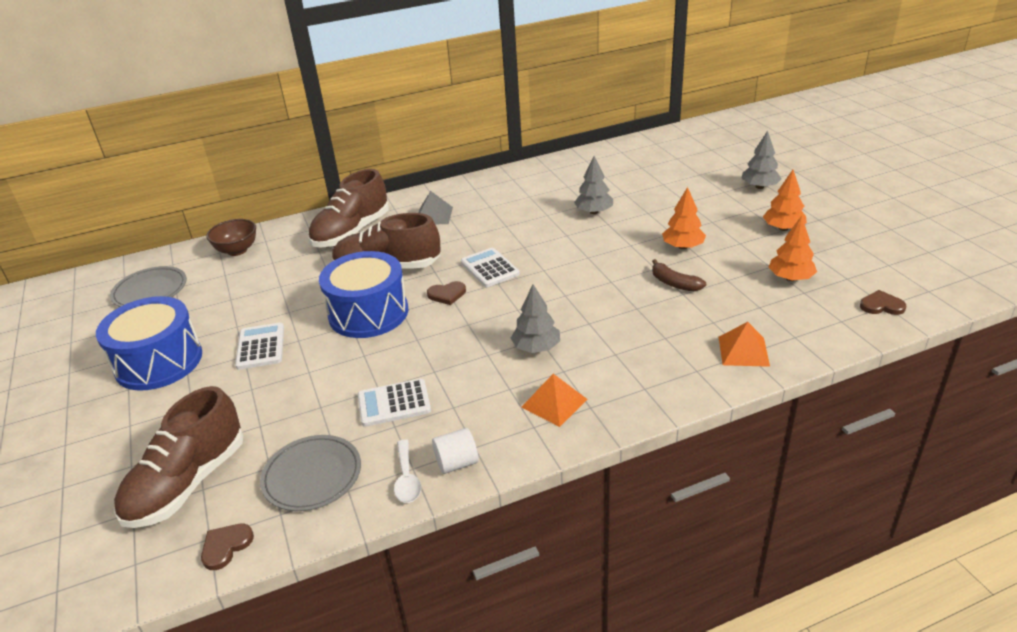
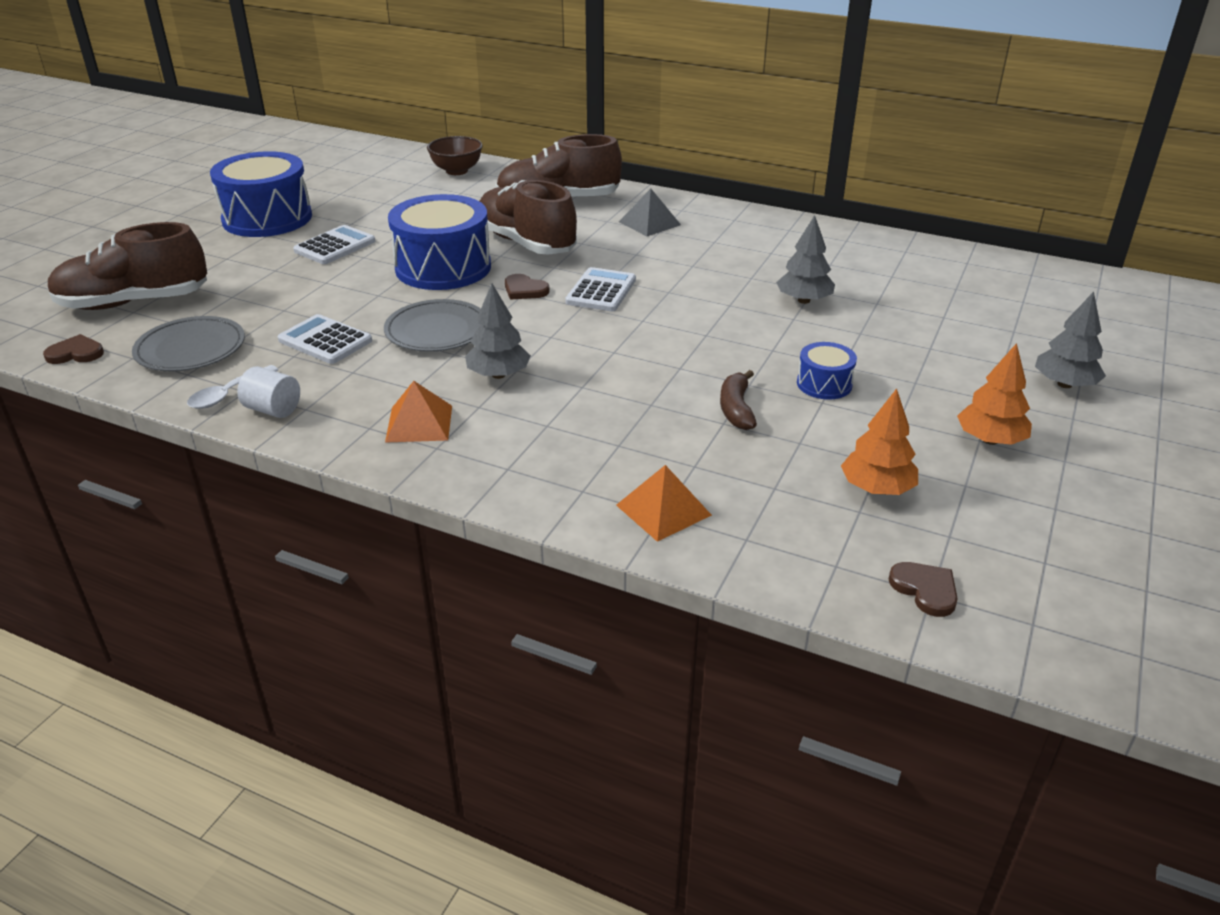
camera: 45 degrees right, 0 degrees up
grey plate [110,266,187,307] -> grey plate moved to [384,299,481,352]
orange tree [662,187,706,249] -> blue drum [797,342,857,400]

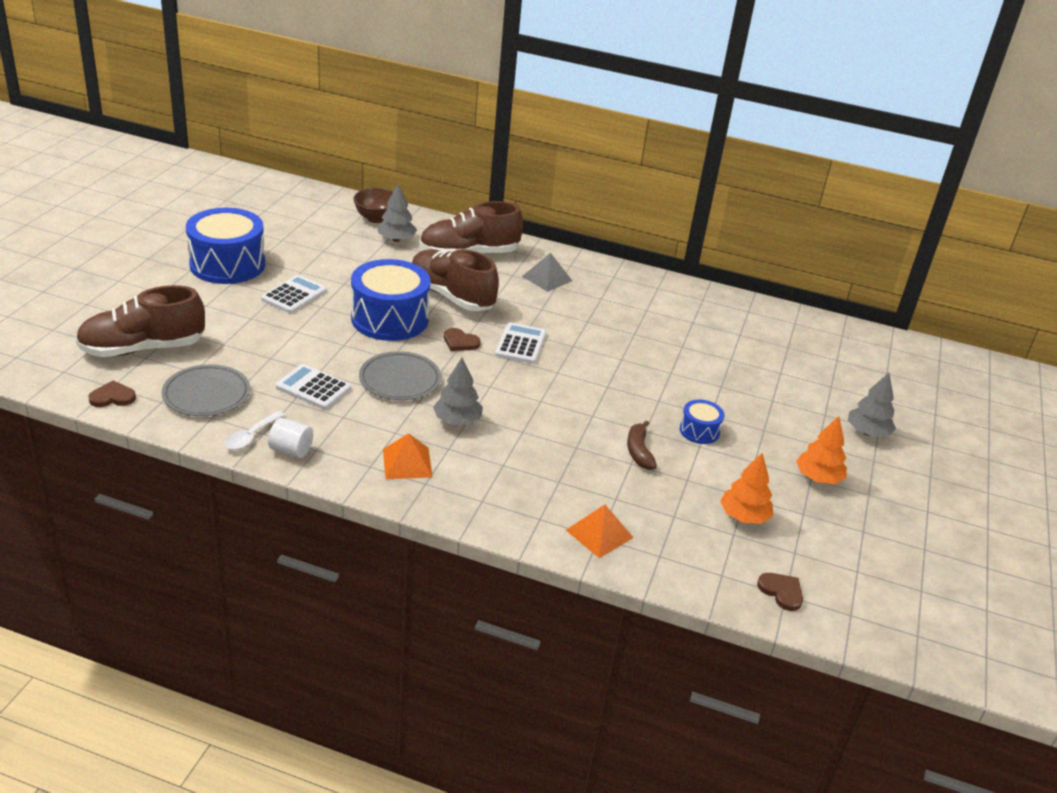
camera: 10 degrees left, 0 degrees up
grey tree [776,215,835,304] -> grey tree moved to [377,184,417,242]

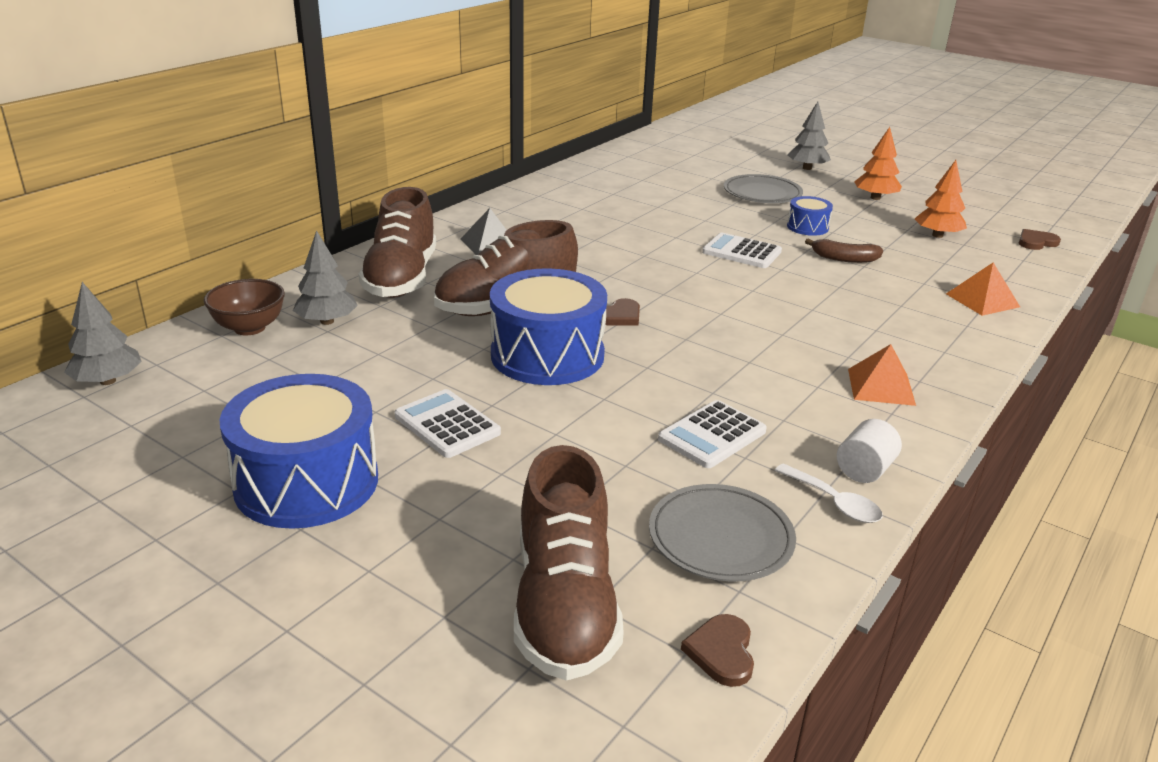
camera: 70 degrees left, 5 degrees down
grey plate [359,351,441,400] -> grey plate moved to [724,174,803,203]
grey tree [433,358,483,424] -> grey tree moved to [64,282,142,385]
white calculator [495,323,546,364] -> white calculator moved to [702,233,782,268]

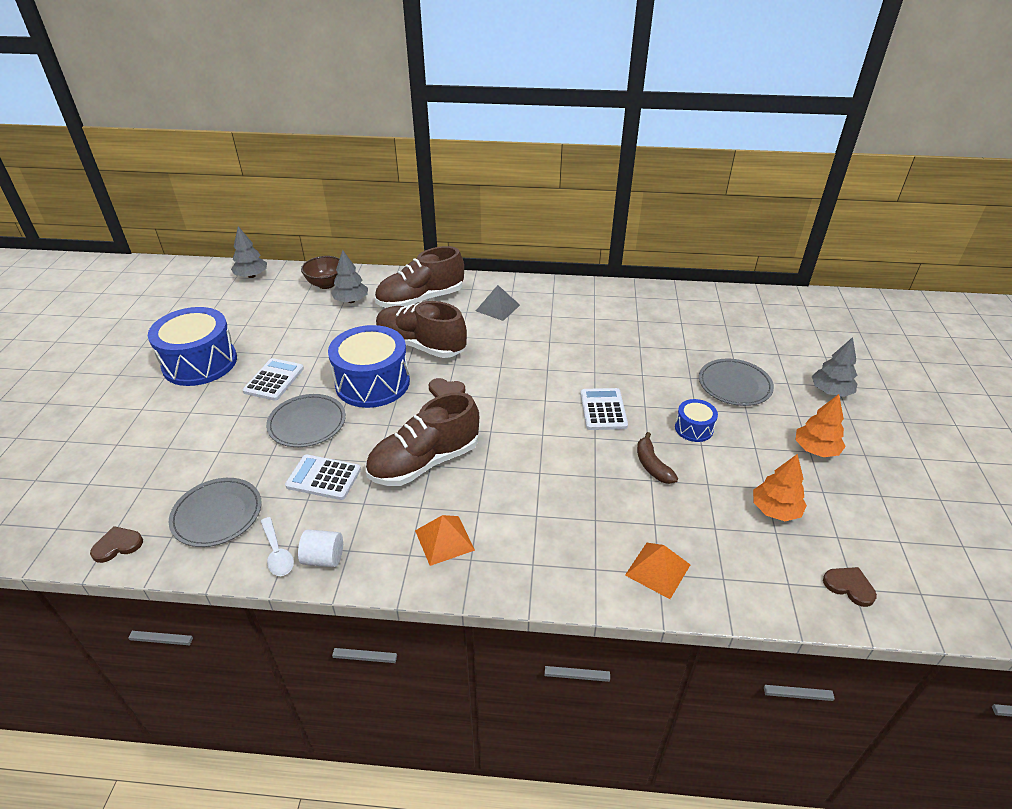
camera: 60 degrees right, 10 degrees up
brown shoe [514,445,624,681] -> brown shoe moved to [366,392,479,486]
white spoon [775,463,883,523] -> white spoon turned 45 degrees counterclockwise [260,517,294,576]
none -> grey plate [266,394,346,447]

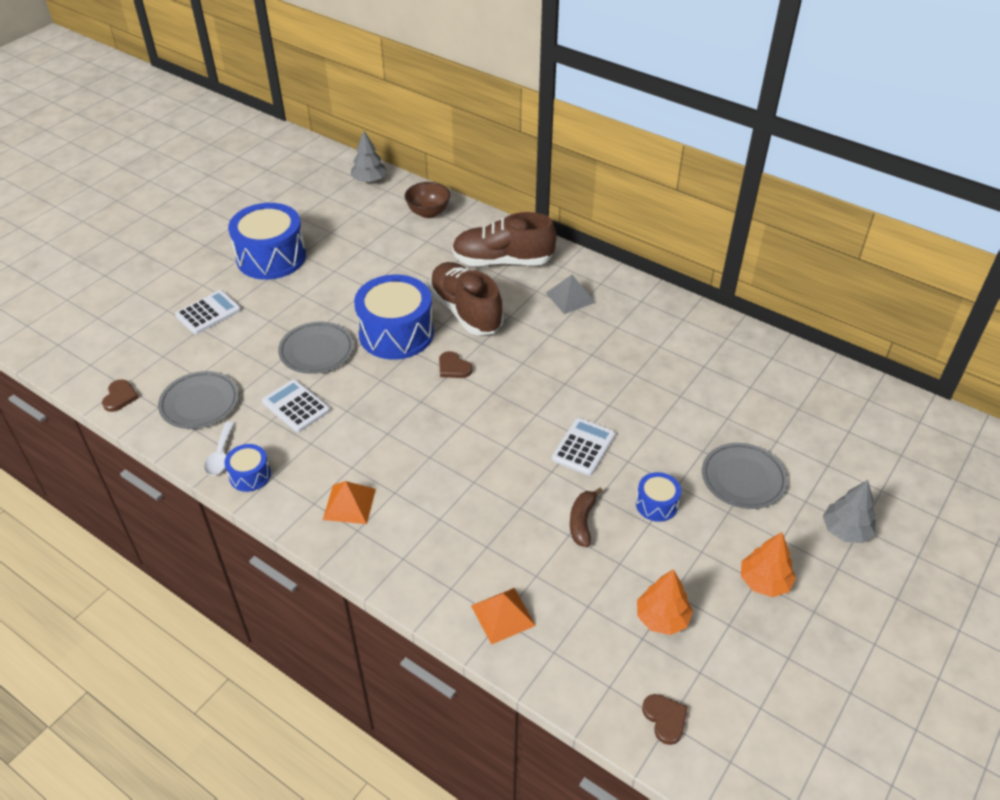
camera: 30 degrees right, 5 degrees up
brown heart [90,526,143,563] -> brown heart turned 90 degrees clockwise [102,379,139,412]
white calculator [243,358,304,401] -> white calculator moved to [175,290,241,334]
white cylinder [298,529,343,567] -> blue drum [224,444,271,492]
grey tree [331,250,368,303] -> none
brown shoe [366,392,479,486] -> none

